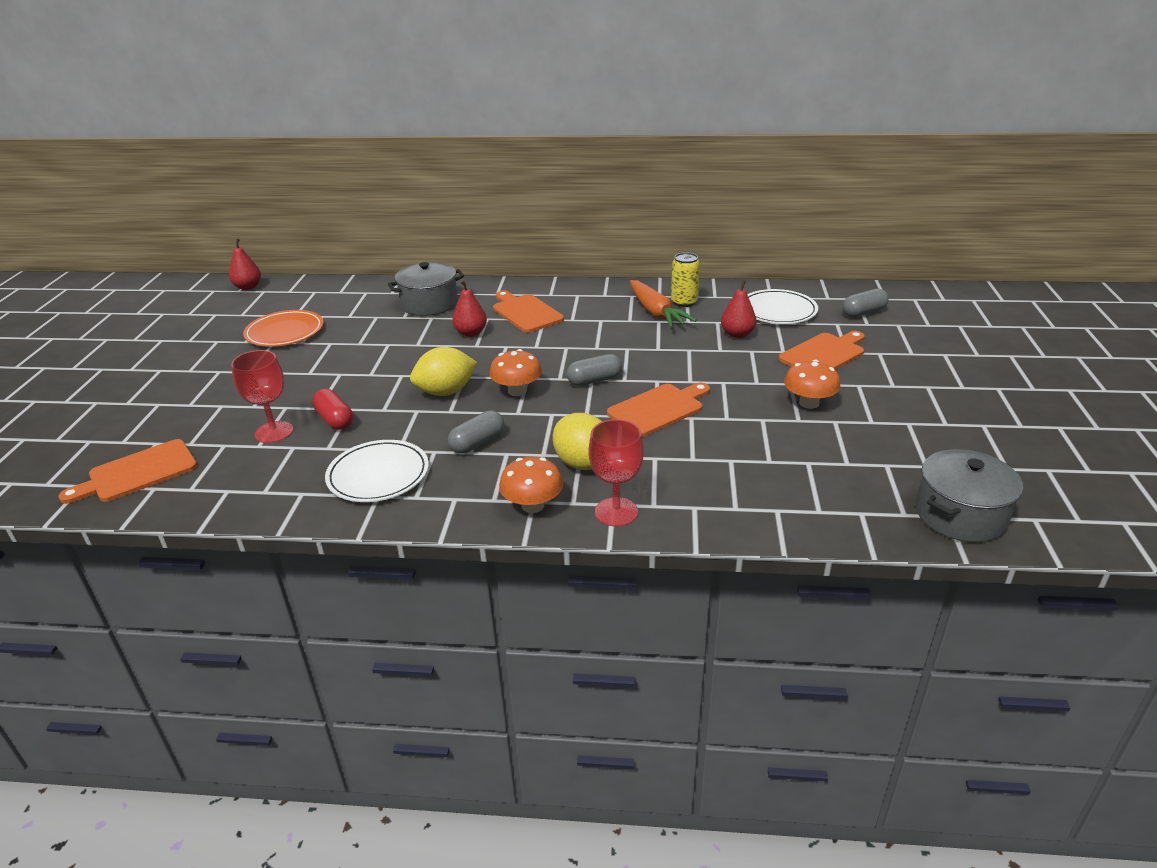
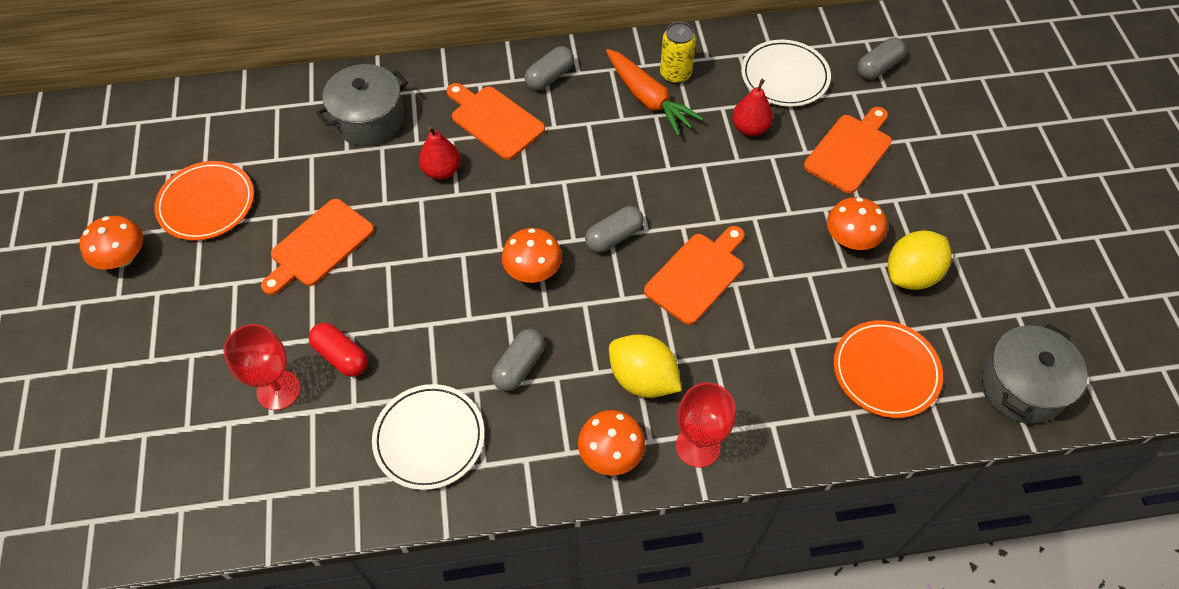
camera: 15 degrees left, 25 degrees up
orange cutting board [59,439,197,504] -> orange cutting board moved to [261,199,374,295]
red pear [229,238,261,290] -> none
yellow lemon [410,347,477,396] -> yellow lemon moved to [888,230,951,290]
none -> orange mushroom [80,216,143,270]
none -> grey capsule [525,46,574,91]
none -> orange plate [834,320,943,418]

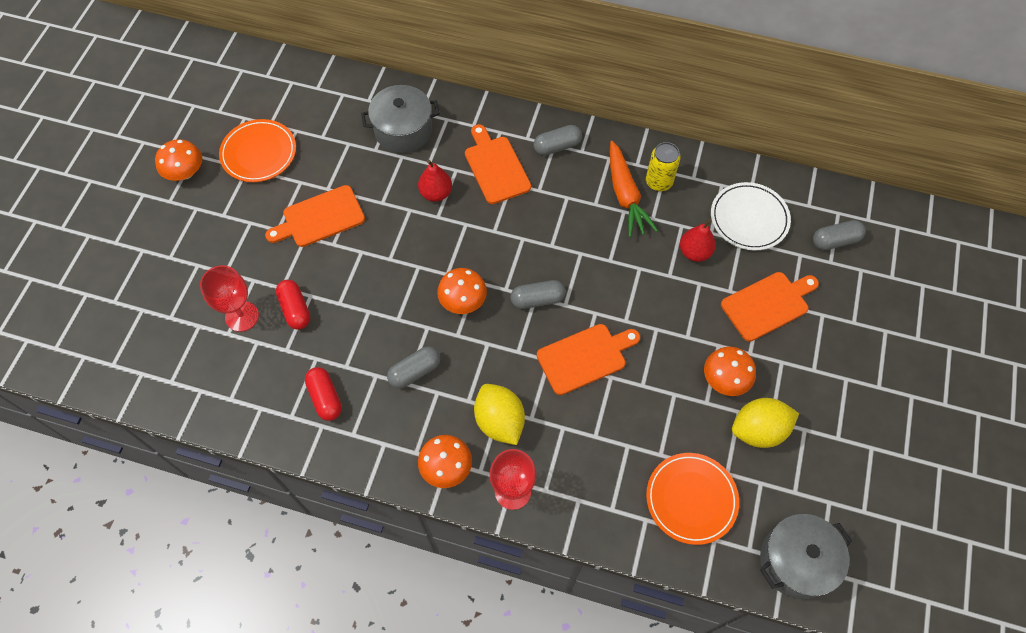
camera: 25 degrees right, 5 degrees up
white plate [372,384,485,490] -> red capsule [305,367,342,421]

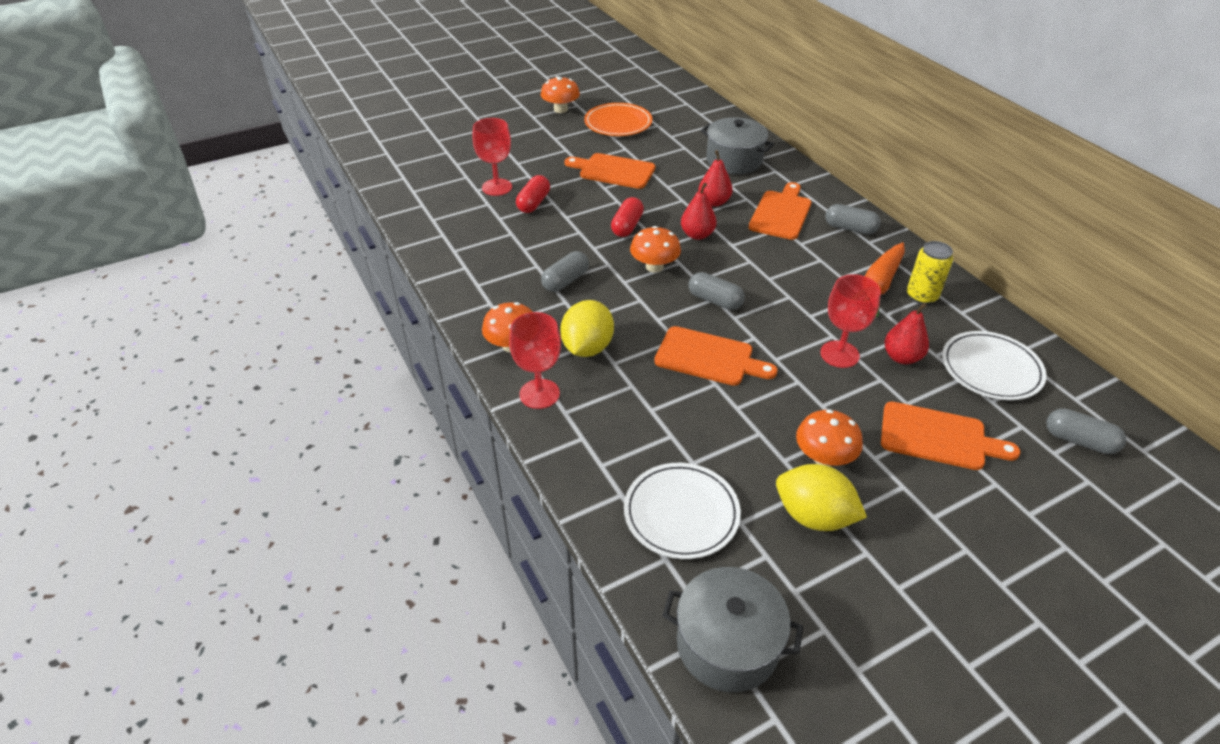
camera: 45 degrees right, 20 degrees down
red capsule [305,367,342,421] -> red capsule moved to [611,197,644,237]
grey capsule [387,347,440,388] -> grey capsule turned 60 degrees counterclockwise [541,251,589,292]
orange plate [646,453,739,545] -> white plate [624,463,741,559]
none -> red pear [681,183,716,240]
none -> red goblet [820,274,881,368]

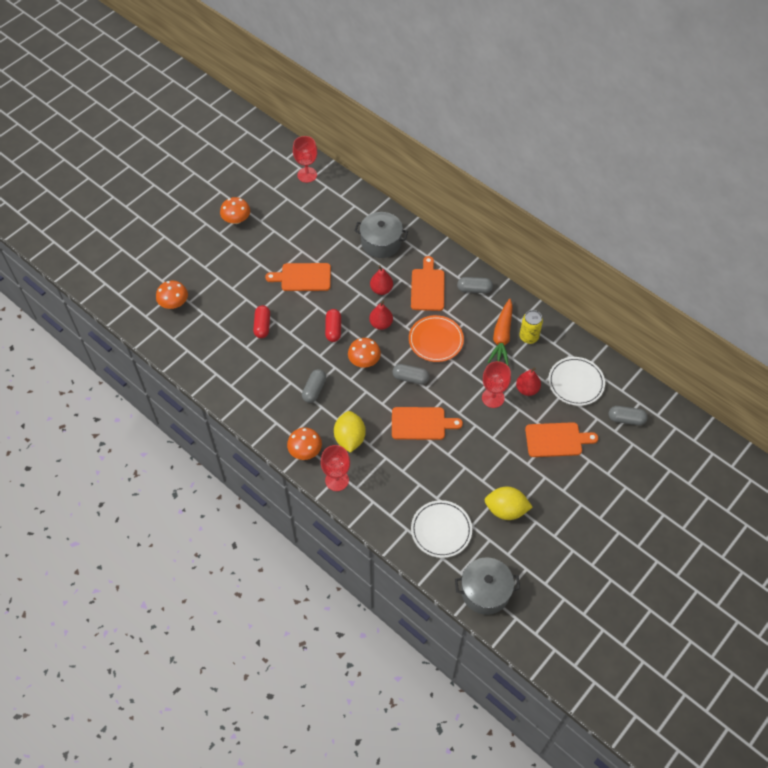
camera: 20 degrees left, 15 degrees up
red goblet [472,118,512,196] -> red goblet moved to [293,136,317,183]
orange plate [584,103,652,136] -> orange plate moved to [409,315,464,362]
orange mushroom [796,409,863,466] -> orange mushroom moved to [156,280,188,309]

